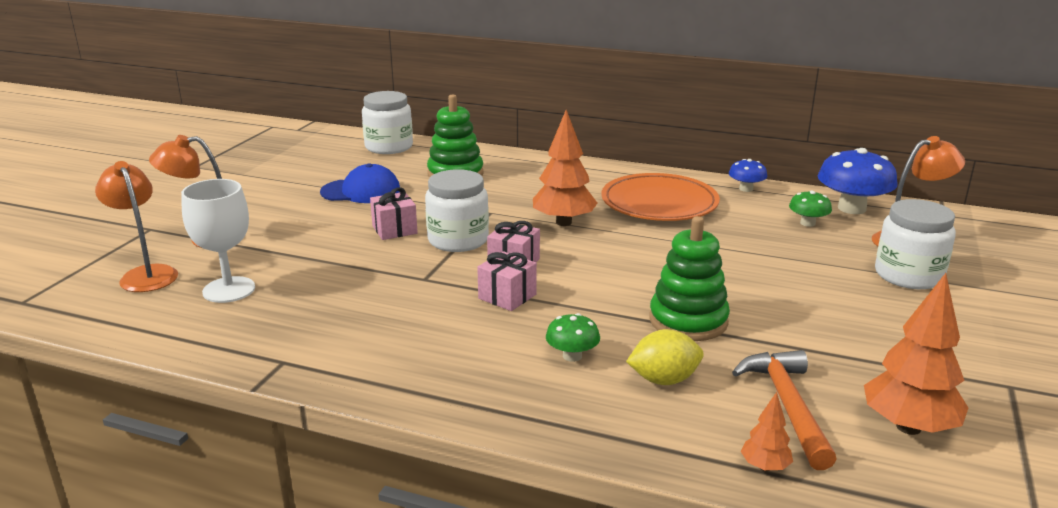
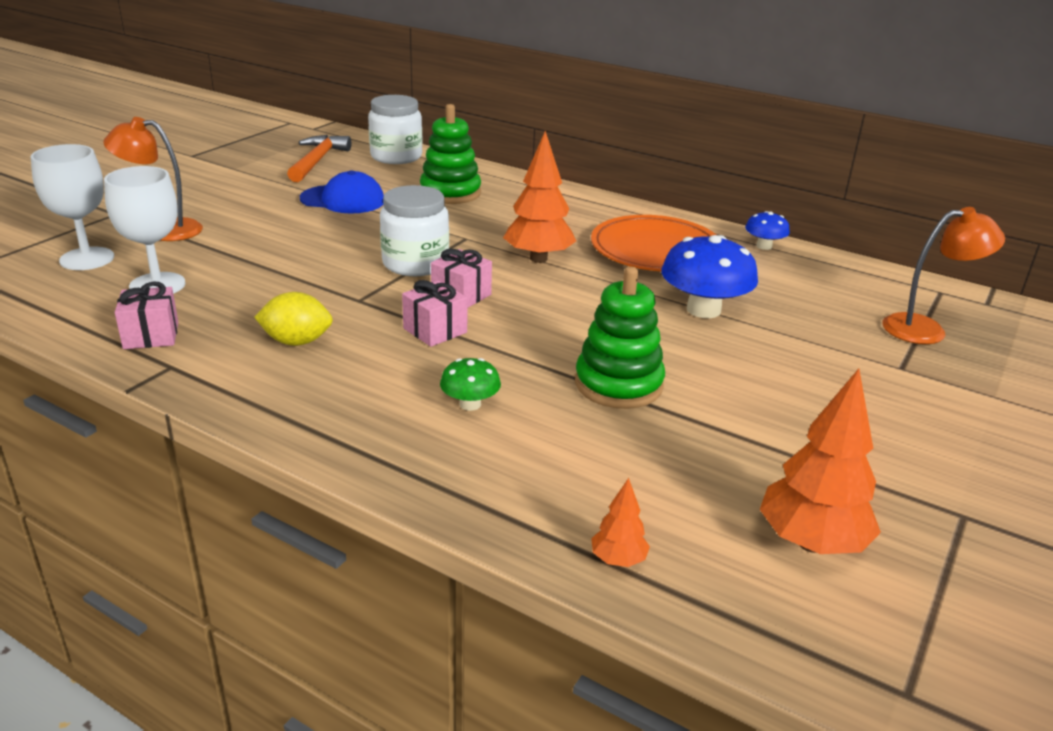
camera: 10 degrees right, 5 degrees up
orange lamp [95,161,178,292] -> white goblet [31,144,114,270]
pink gift [370,187,418,240] -> pink gift moved to [115,282,178,349]
yellow lemon [626,329,704,385] -> yellow lemon moved to [254,292,333,346]
orange hammer [732,350,837,470] -> orange hammer moved to [287,135,351,182]
green mushroom [789,191,832,227] -> none
blue mushroom [818,148,898,214] -> blue mushroom moved to [661,235,758,318]
white jar [875,199,956,289] -> none

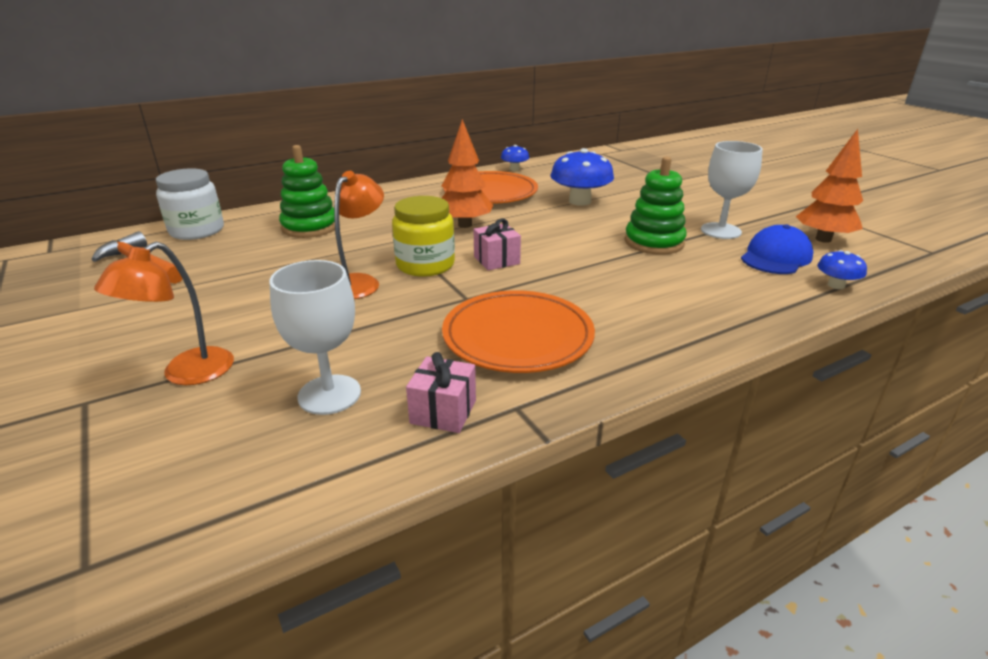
camera: 60 degrees left, 0 degrees up
white goblet [31,144,114,270] -> white goblet moved to [701,141,763,239]
yellow lemon [254,292,333,346] -> orange plate [442,290,595,373]
blue cap [300,170,384,214] -> blue cap moved to [741,224,813,274]
white jar [380,185,449,276] -> yellow jar [392,196,455,277]
pink gift [402,280,468,347] -> none
green mushroom [440,358,501,411] -> none
orange tree [591,478,650,567] -> blue mushroom [817,250,867,289]
orange lamp [882,207,1005,344] -> orange lamp moved to [334,171,384,299]

